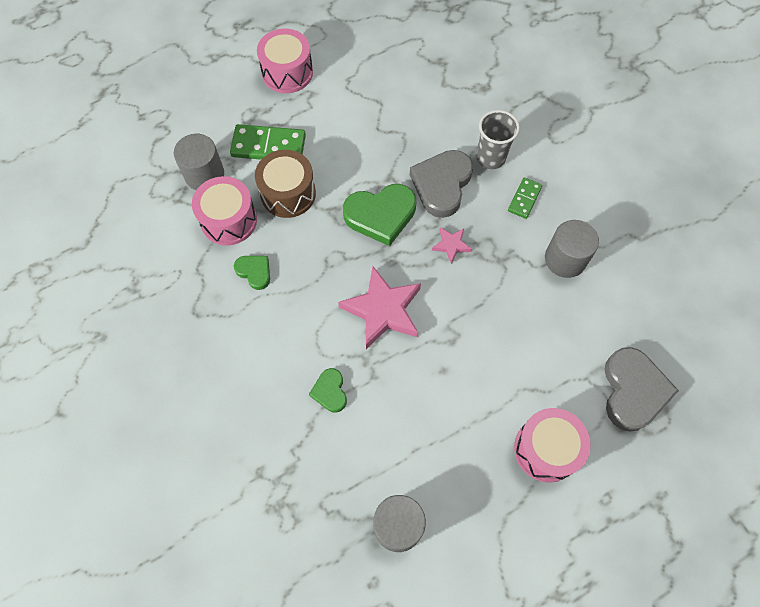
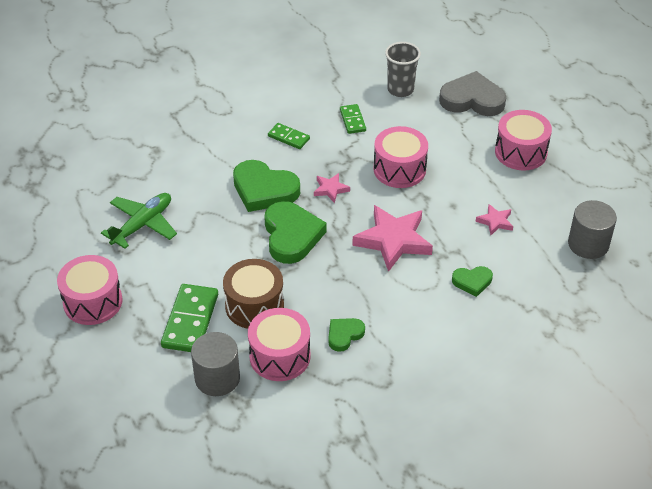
camera: 85 degrees left, 20 degrees down
grey heart [410,150,473,218] -> green heart [233,160,300,212]
grey cup [477,110,520,169] -> grey cup moved to [385,42,421,97]
grey cylinder [545,220,599,278] -> green domino [340,104,366,134]
none -> green plane [101,193,177,249]
none -> pink drum [373,126,428,188]
none -> pink star [475,204,513,235]

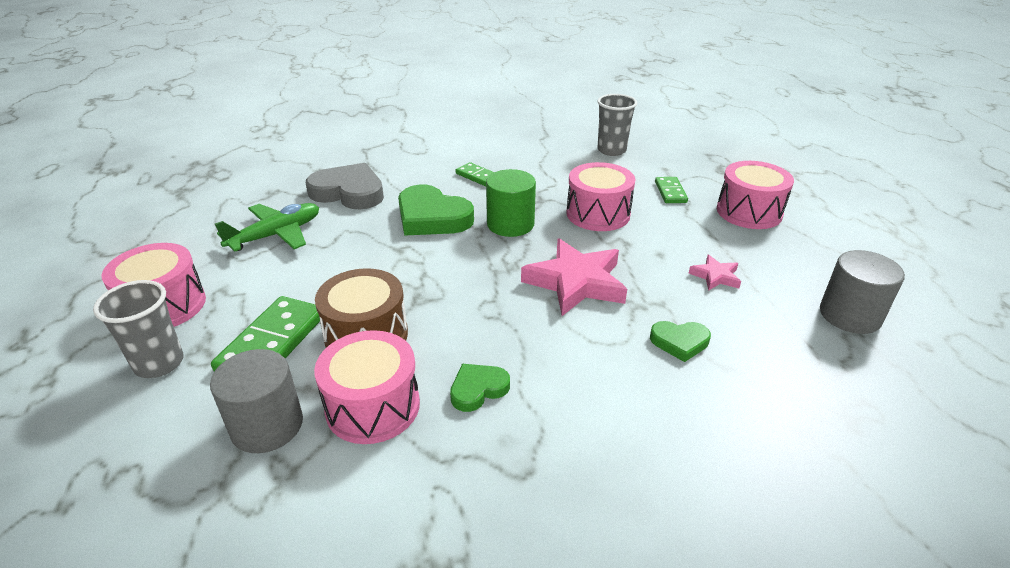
camera: 10 degrees right, 10 degrees down
green heart [264,201,327,264] -> none
pink star [314,173,350,203] -> green cylinder [486,169,536,237]
green domino [340,104,366,134] -> green domino moved to [655,177,688,203]
grey heart [439,71,506,116] -> grey heart moved to [306,163,384,209]
none -> grey cup [93,280,184,378]

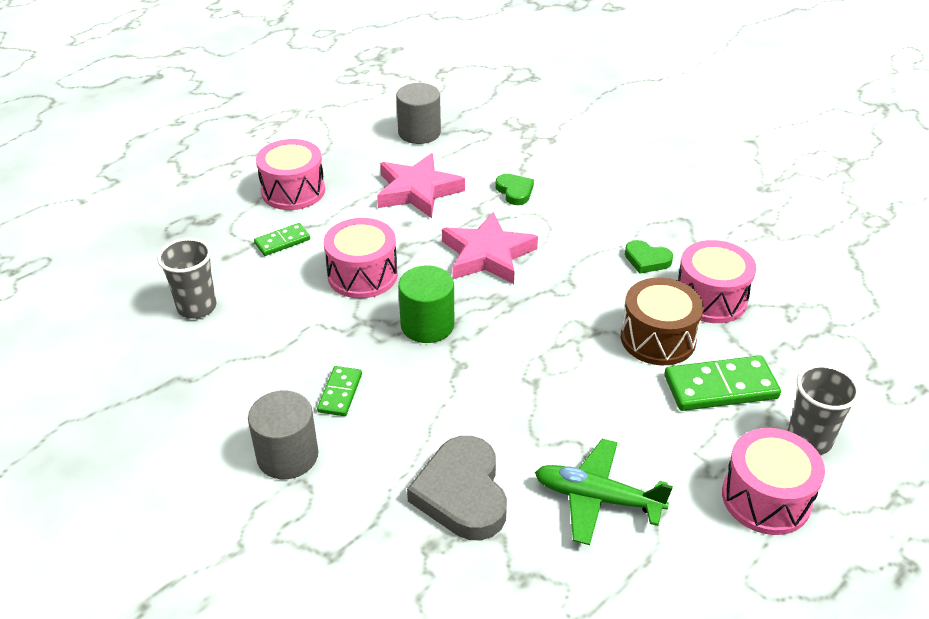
camera: 120 degrees left, 5 degrees up
grey cylinder [210,349,303,453] -> grey cylinder moved to [248,391,318,479]
green heart [398,185,474,236] -> none
pink star [689,255,741,291] -> pink star [377,153,465,218], size x2.06

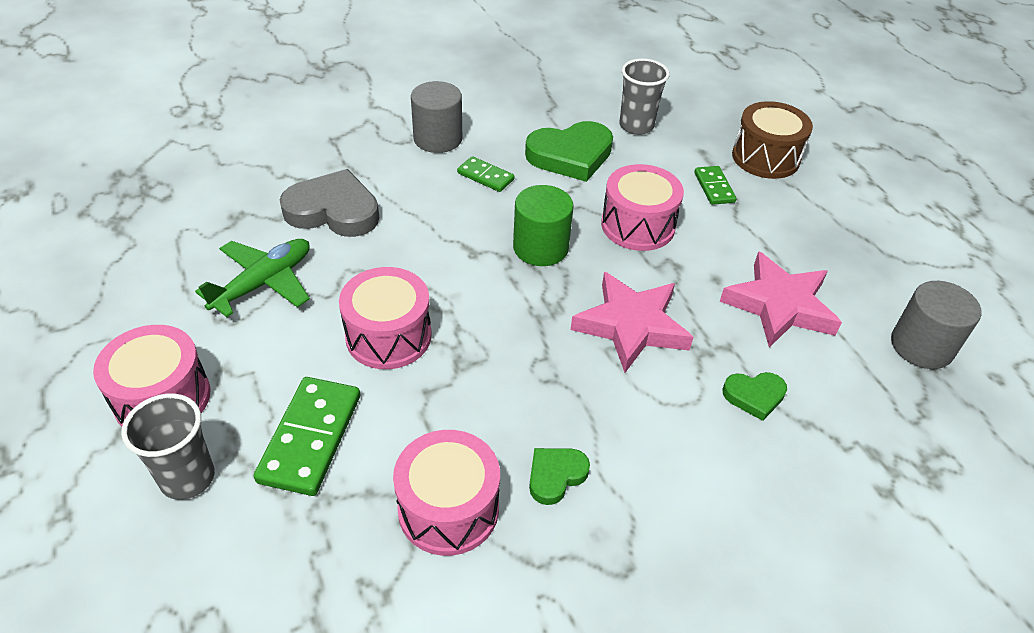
camera: 110 degrees right, 5 degrees up
pink drum [256,139,325,210] -> pink drum moved to [339,267,432,369]
brown drum [621,277,704,365] -> brown drum moved to [732,101,813,179]
none -> green heart [525,121,613,182]

